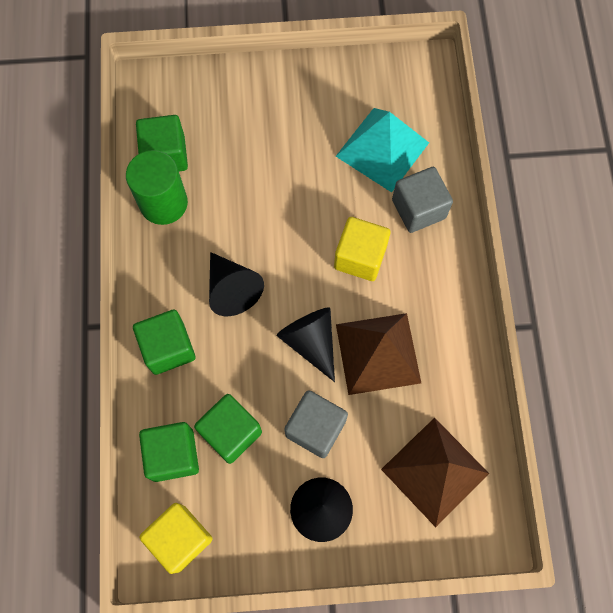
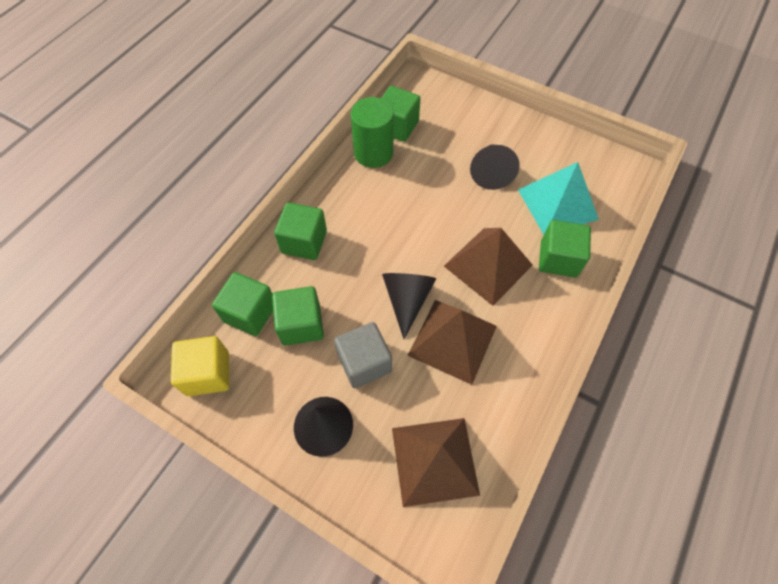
camera: 35 degrees right, 10 degrees down
black cone [209,252,264,316] -> black cone moved to [470,144,520,190]
yellow cube [334,217,391,281] -> brown pyramid [444,228,533,306]
grey cube [392,167,453,233] -> green cube [539,220,591,278]

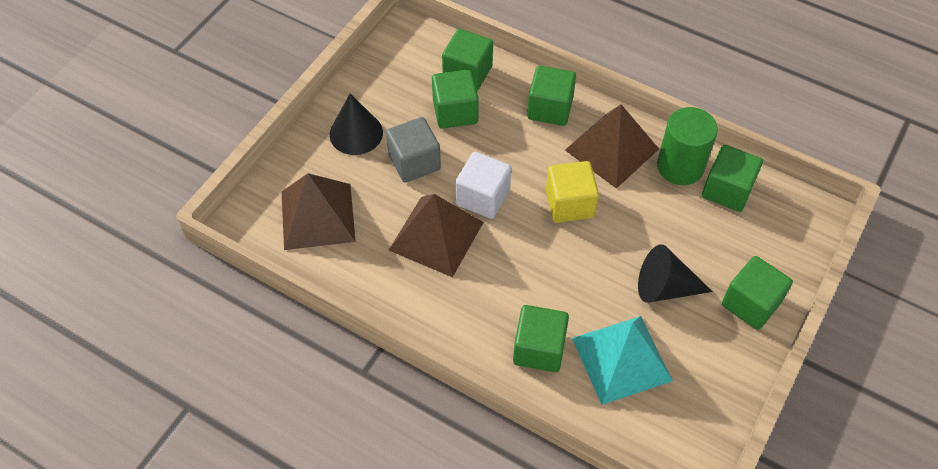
camera: 90 degrees right, 5 degrees down
yellow cube [171,336,229,396] -> yellow cube moved to [546,161,599,223]
black cone [382,273,436,339] -> white cube [455,152,511,219]
brown pyramid [444,228,533,306] -> brown pyramid moved to [565,104,659,188]
none -> green cube [722,256,793,330]

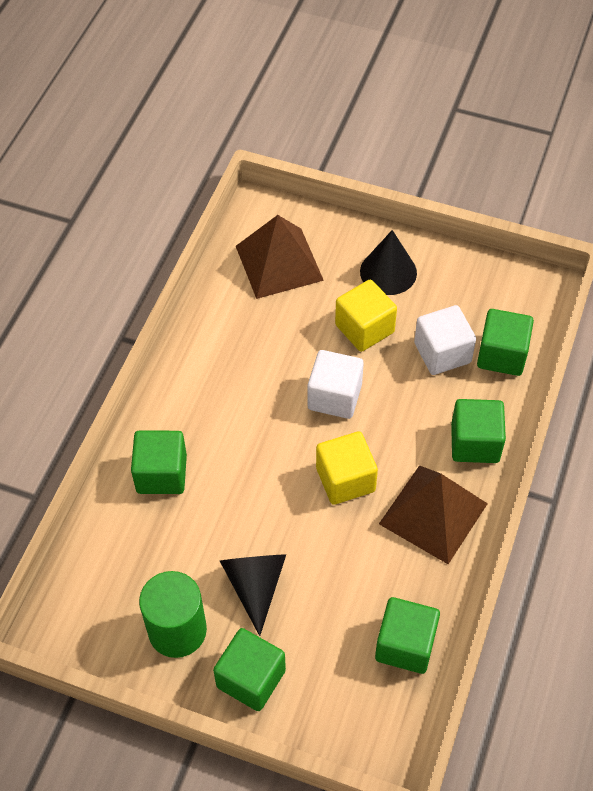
camera: 80 degrees right, 0 degrees up
grey cube [386,117,441,183] -> yellow cube [335,280,397,352]
brown pyramid [389,194,484,277] -> none
green cube [432,69,479,129] -> white cube [414,305,476,375]
turquoise pyramid [572,316,673,405] -> none
green cylinder [657,107,718,185] -> green cylinder moved to [139,571,207,658]

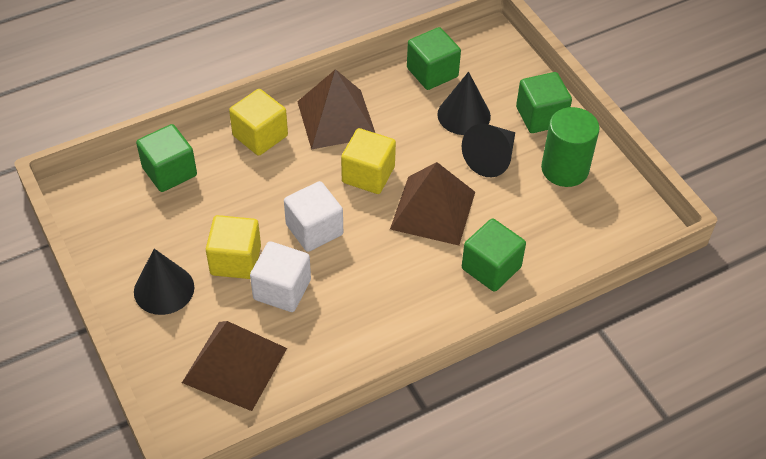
camera: 140 degrees left, 5 degrees down
white cube [414,305,476,375] -> white cube moved to [250,241,311,312]
green cube [451,399,506,463] -> yellow cube [229,89,288,156]
none -> brown pyramid [390,162,475,245]
none -> black cone [437,72,491,135]

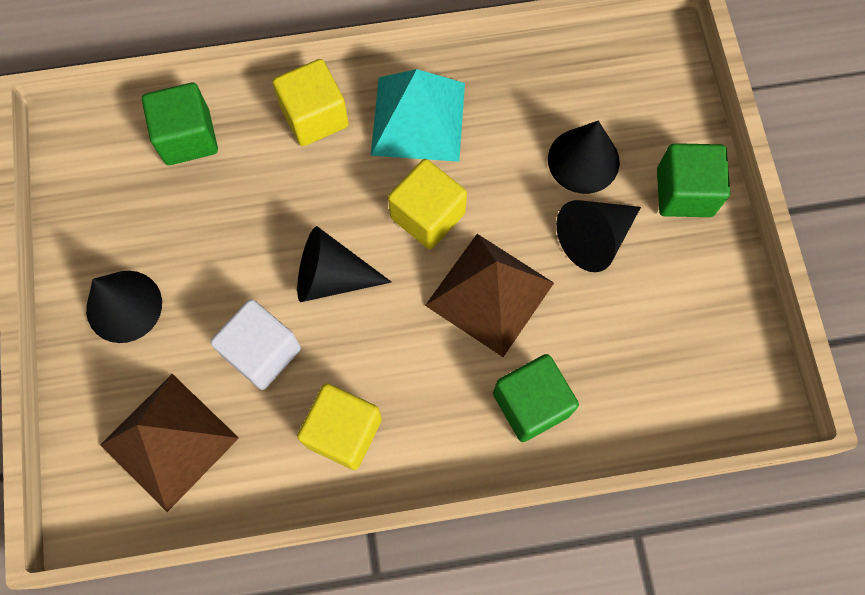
camera: 20 degrees right, 20 degrees up
yellow cube [206,215,261,279] -> yellow cube moved to [297,383,382,470]
white cube [284,181,343,252] -> black cone [297,226,392,302]
brown pyramid [297,69,375,150] -> turquoise pyramid [371,69,465,162]
green cube [407,27,461,90] -> none
green cylinder [541,107,600,187] -> none

